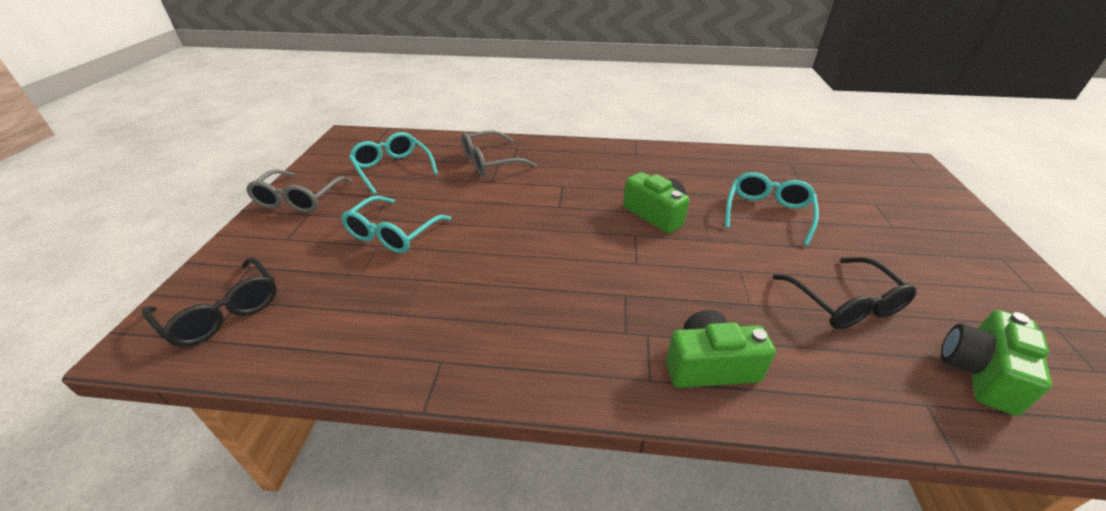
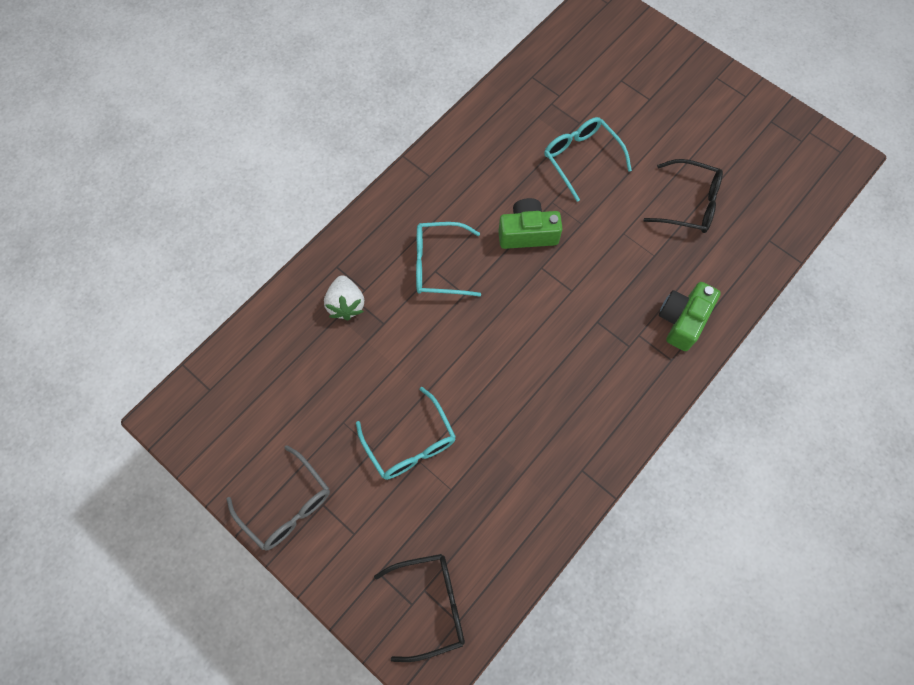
camera: 55 degrees left, 30 degrees up
turquoise glasses [349,132,438,194] -> turquoise glasses moved to [416,222,481,296]
grey glasses [461,130,537,176] -> white strawberry [324,275,364,320]
green camera [941,310,1052,416] -> none

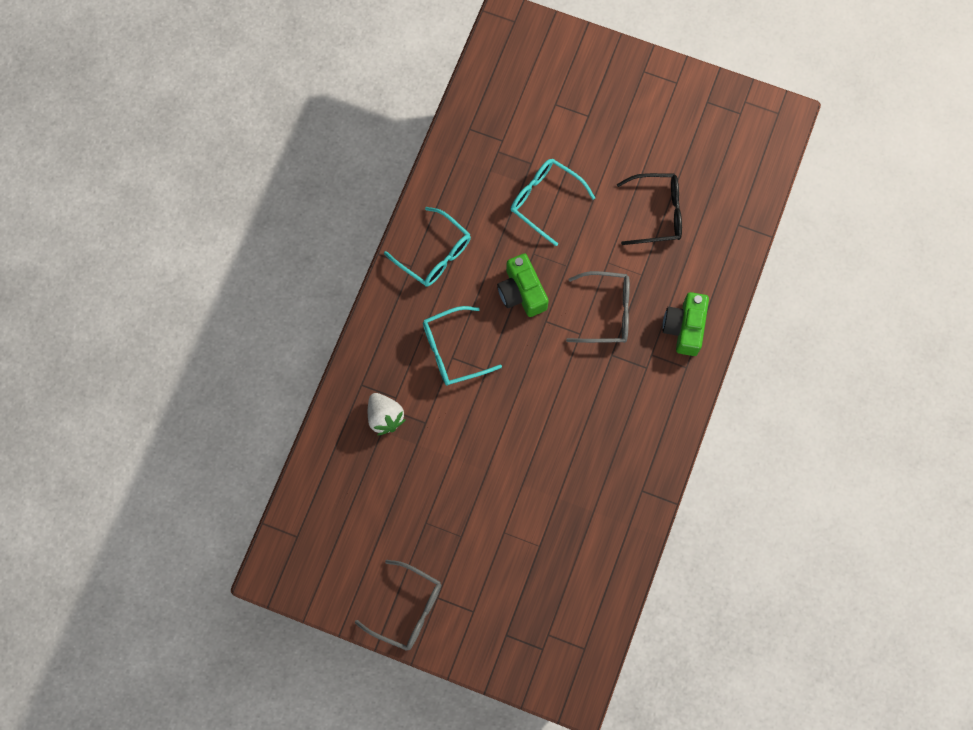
camera: 20 degrees left, 5 degrees up
turquoise glasses [356,387,456,480] -> turquoise glasses moved to [384,207,471,287]
black glasses [374,554,465,662] -> none
green camera [498,198,563,249] -> green camera turned 90 degrees counterclockwise [497,253,549,317]
none -> grey glasses [566,271,630,343]

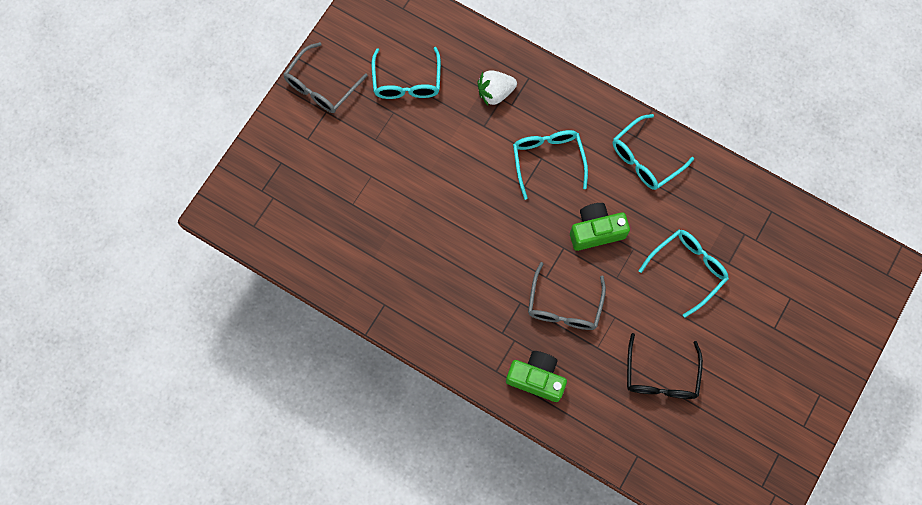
camera: 100 degrees right, 0 degrees up
none -> turquoise glasses [372,47,441,99]

